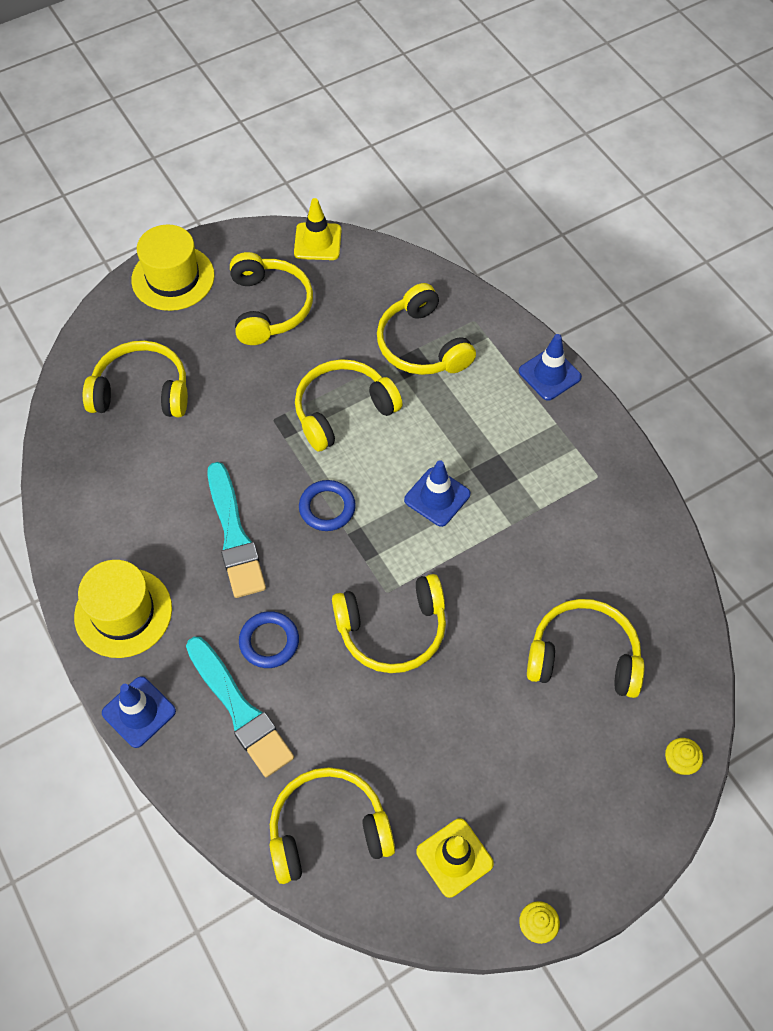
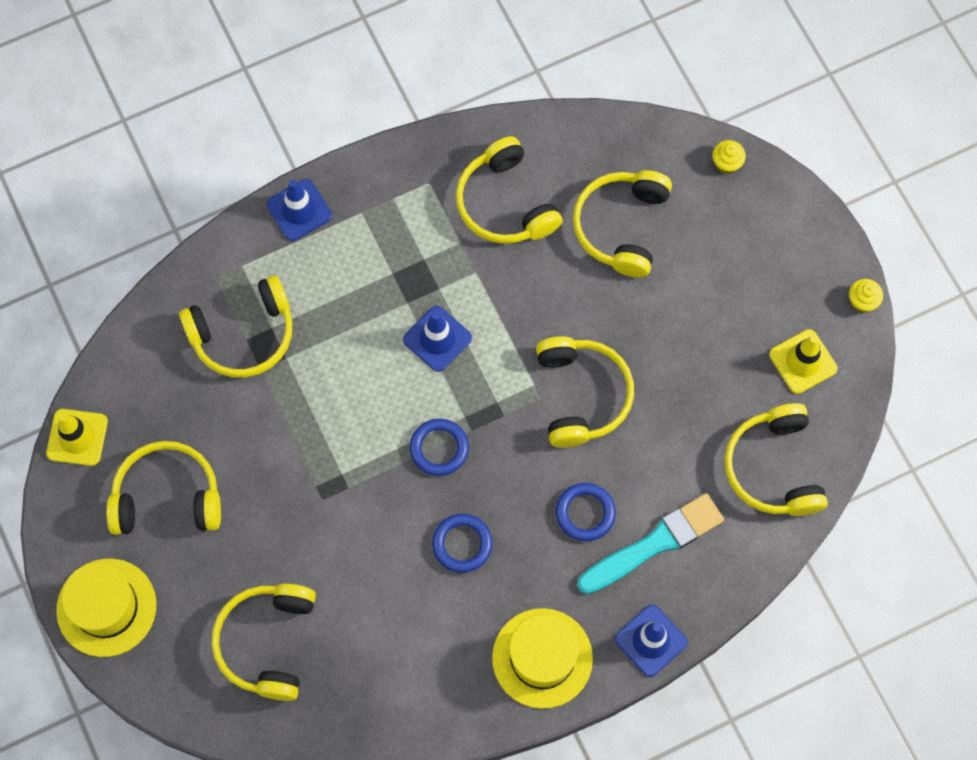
camera: 85 degrees left, 10 degrees up
turquoise brush [207,462,266,598] -> blue ring [432,514,493,573]
yellow headphones [295,359,403,452] -> yellow headphones moved to [456,136,563,244]

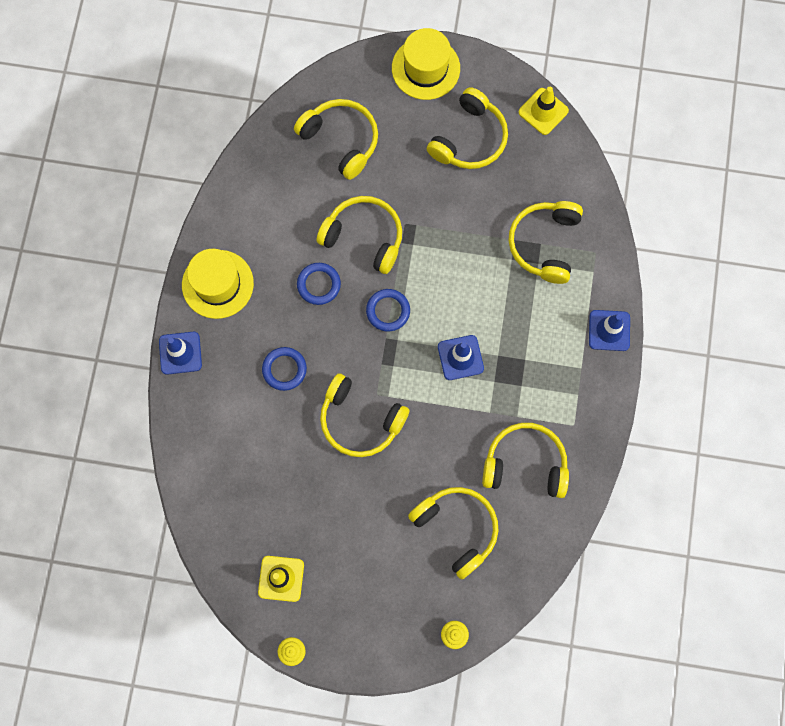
camera: 125 degrees right, 5 degrees up
turquoise brush [577,493,724,594] -> none
yellow headphones [725,403,828,516] -> yellow headphones moved to [317,196,402,274]

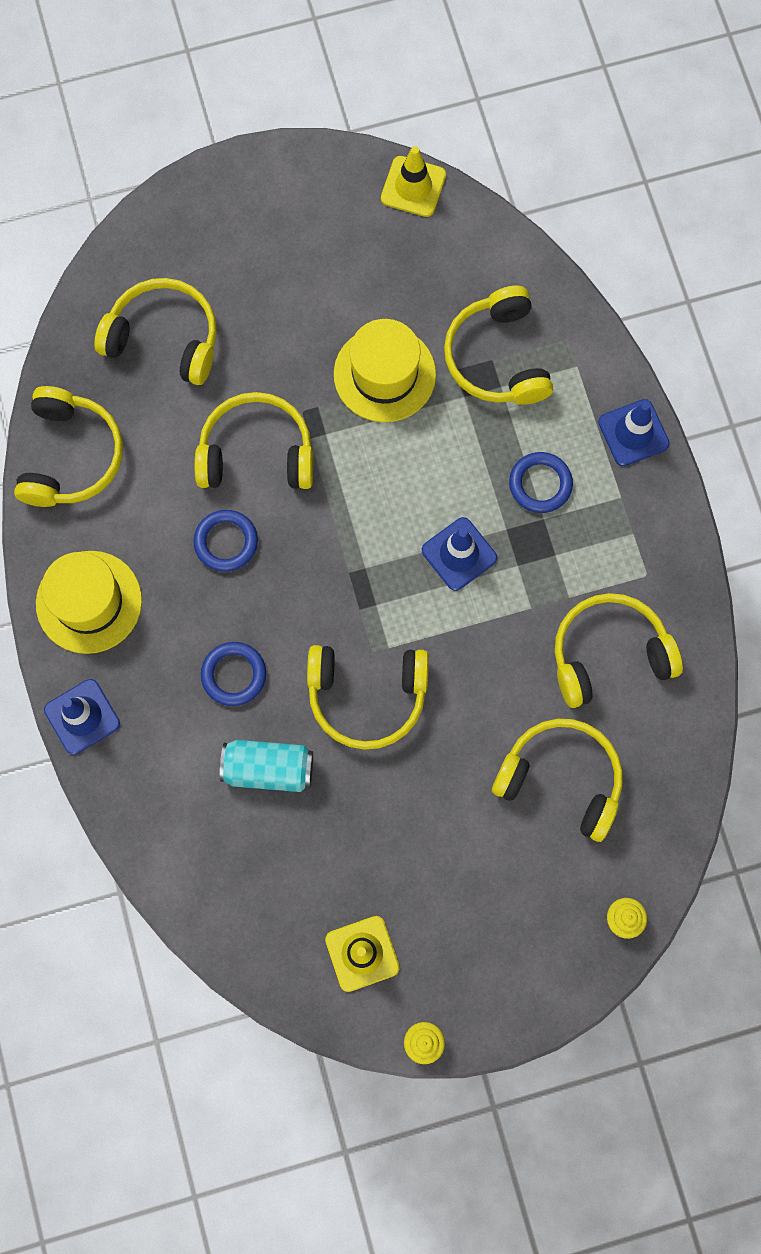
camera: 25 degrees left, 0 degrees up
blue ring [366,289,410,331] -> blue ring moved to [509,452,573,513]
yellow hat [392,28,460,100] -> yellow hat moved to [334,319,436,422]
yellow headphones [427,87,508,169] -> yellow headphones moved to [14,386,123,507]
none -> turquoise can [220,740,313,792]

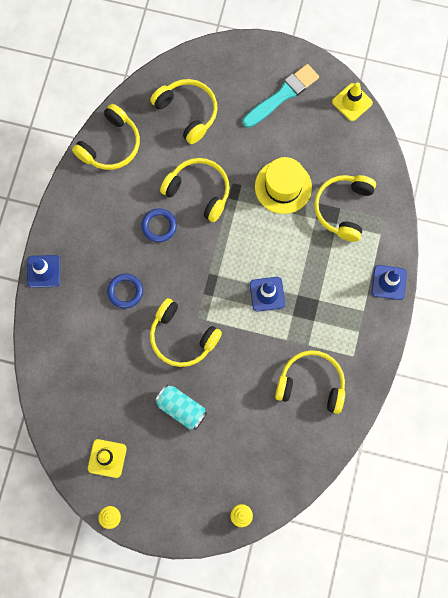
camera: 30 degrees right, 0 degrees up
yellow hat [36,551,142,654] -> none
turquoise can [220,740,313,792] -> turquoise can moved to [155,385,207,430]
yellow headphones [492,719,622,842] -> none
blue ring [509,452,573,513] -> none
none -> turquoise brush [243,64,319,128]

